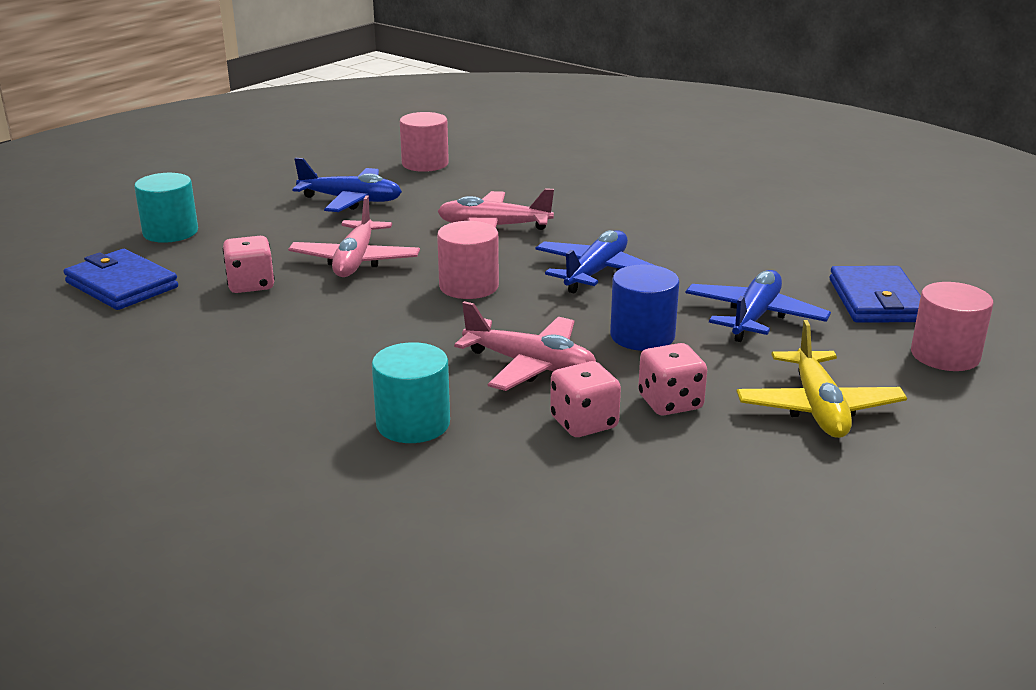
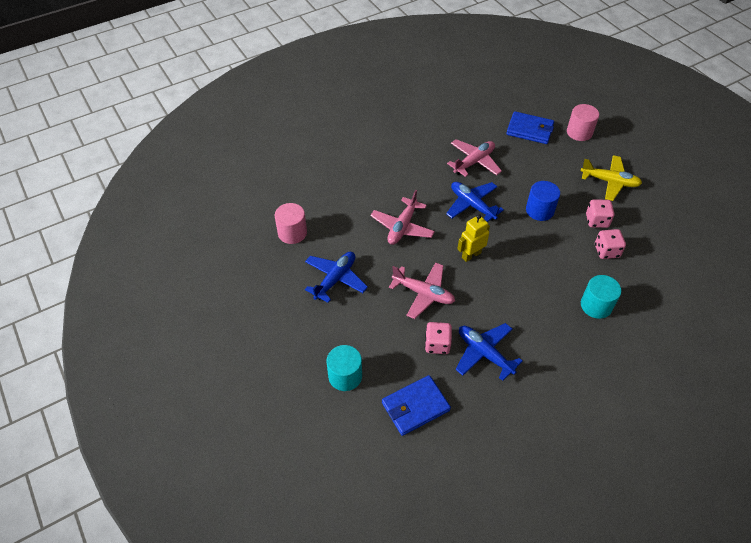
camera: 70 degrees left, 25 degrees up
pink cylinder [437,221,499,299] -> yellow robot [457,214,490,262]
pink plane [454,301,596,391] -> pink plane moved to [447,139,502,177]
blue plane [685,270,831,342] -> blue plane moved to [456,323,523,381]

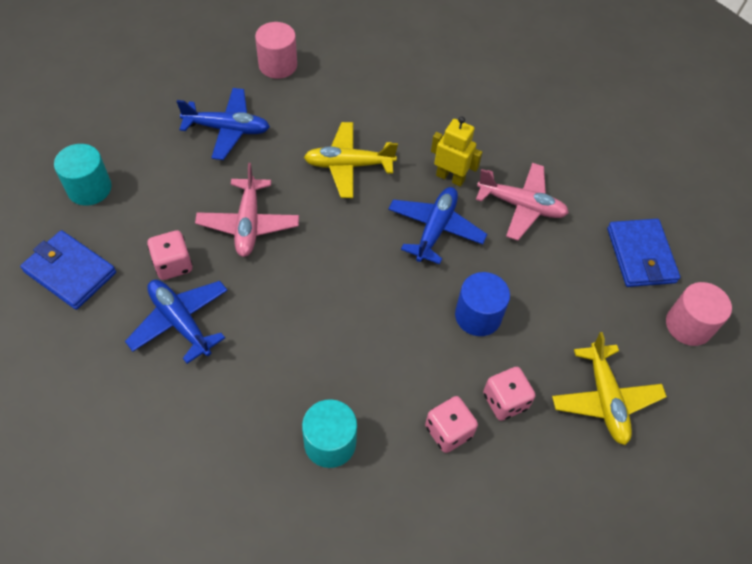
camera: 60 degrees right, 5 degrees up
pink plane [370,190,435,245] -> yellow plane [304,122,398,198]
blue plane [456,323,523,381] -> blue plane turned 60 degrees counterclockwise [125,280,228,364]
yellow robot [457,214,490,262] -> yellow robot moved to [431,117,482,187]

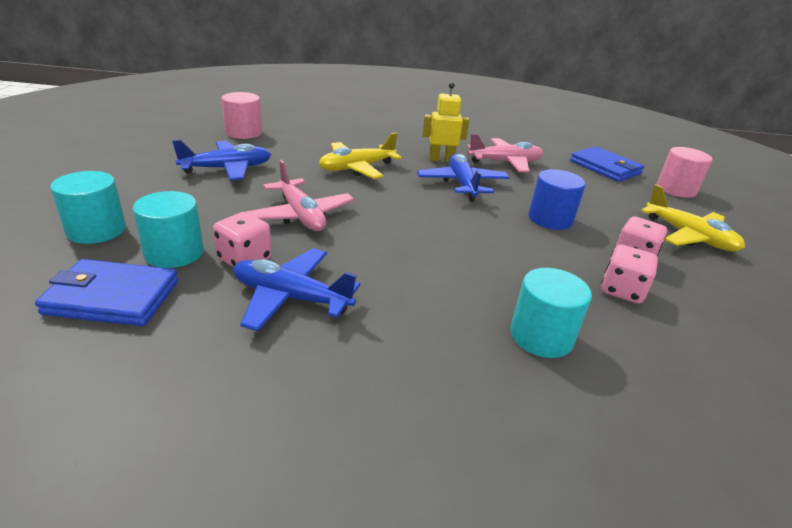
camera: 30 degrees left, 25 degrees down
none -> turquoise cylinder [133,191,204,268]

